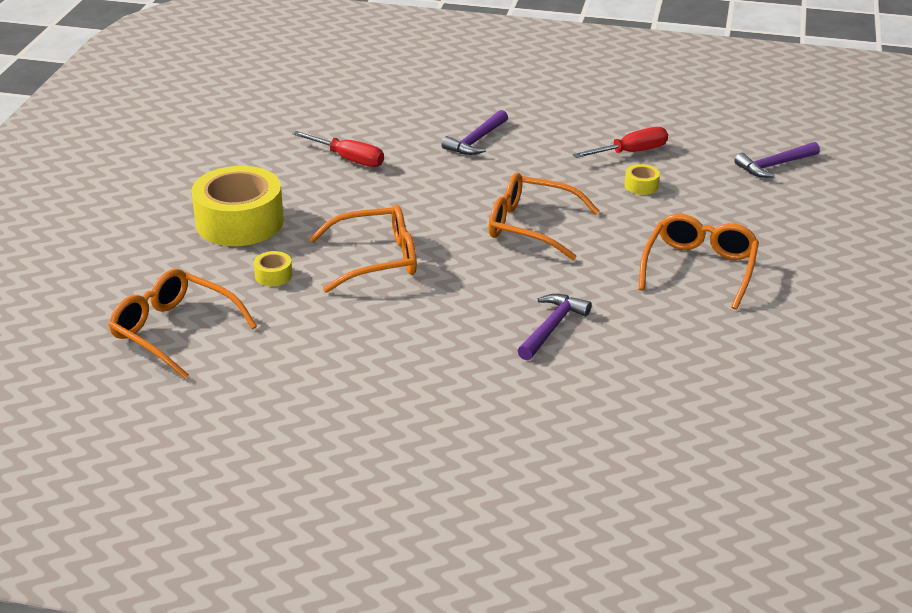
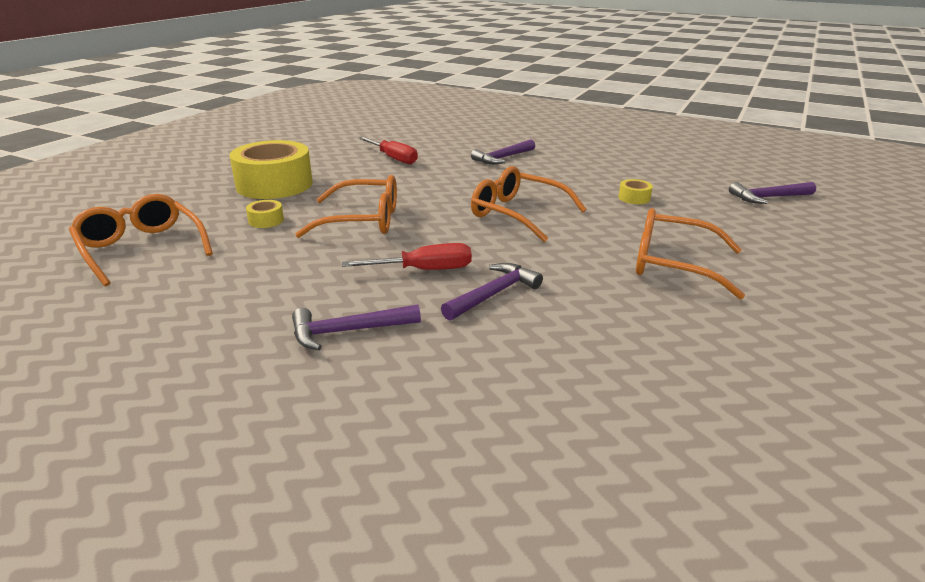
camera: 15 degrees right, 5 degrees down
red screwdriver [573,127,668,158] -> red screwdriver moved to [342,243,472,270]
orange glasses [639,214,759,310] -> orange glasses turned 105 degrees counterclockwise [636,208,745,299]
none -> purple hammer [292,304,421,350]

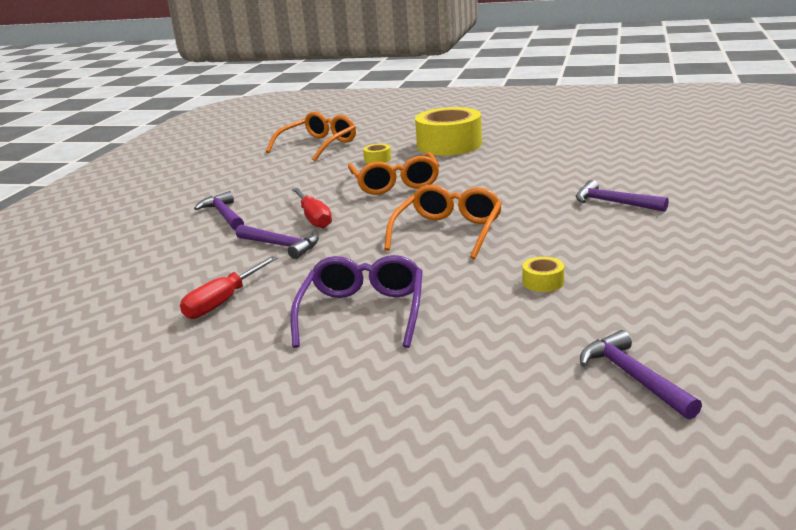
camera: 80 degrees right, 5 degrees down
red screwdriver [358,137,418,164] -> red screwdriver moved to [180,256,277,319]
orange glasses [636,208,745,299] -> purple glasses [290,255,423,348]

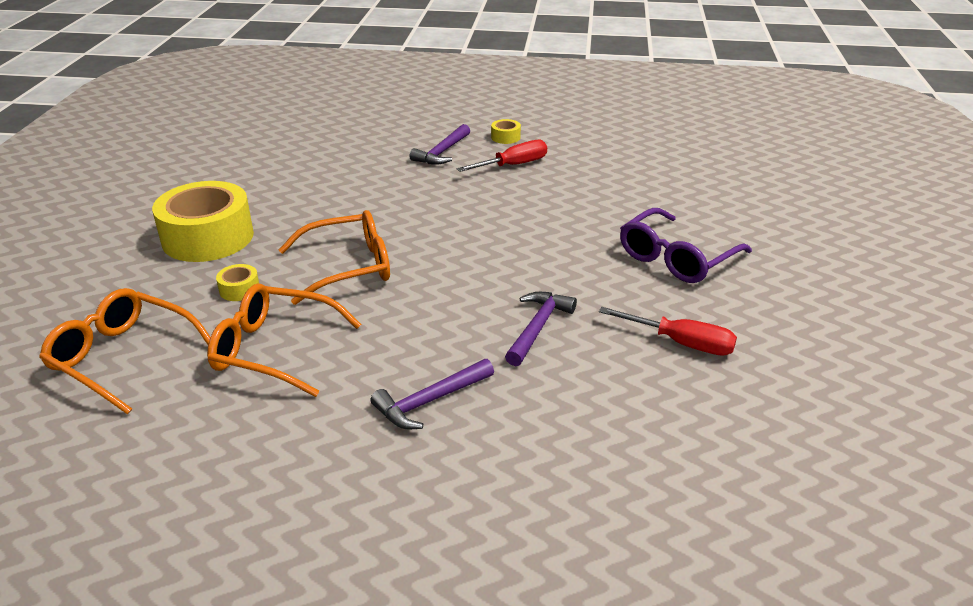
camera: 100 degrees left, 10 degrees up
purple glasses [290,255,423,348] -> purple glasses turned 45 degrees counterclockwise [620,208,752,283]
red screwdriver [292,188,332,228] -> red screwdriver moved to [457,140,547,172]
orange glasses [384,184,502,259] -> orange glasses moved to [207,283,361,397]
yellow tape [522,257,564,292] -> yellow tape moved to [491,119,521,144]
purple hammer [580,330,702,420] -> none

